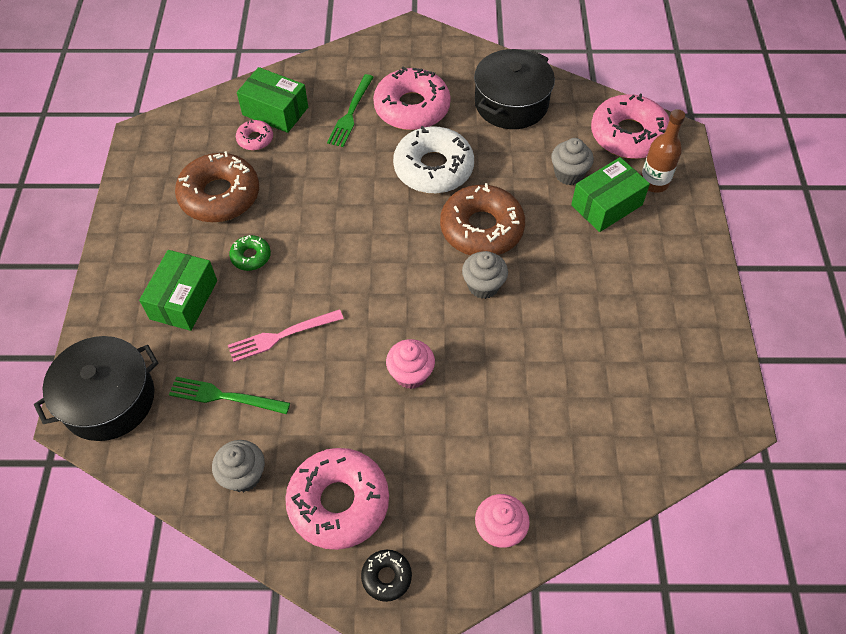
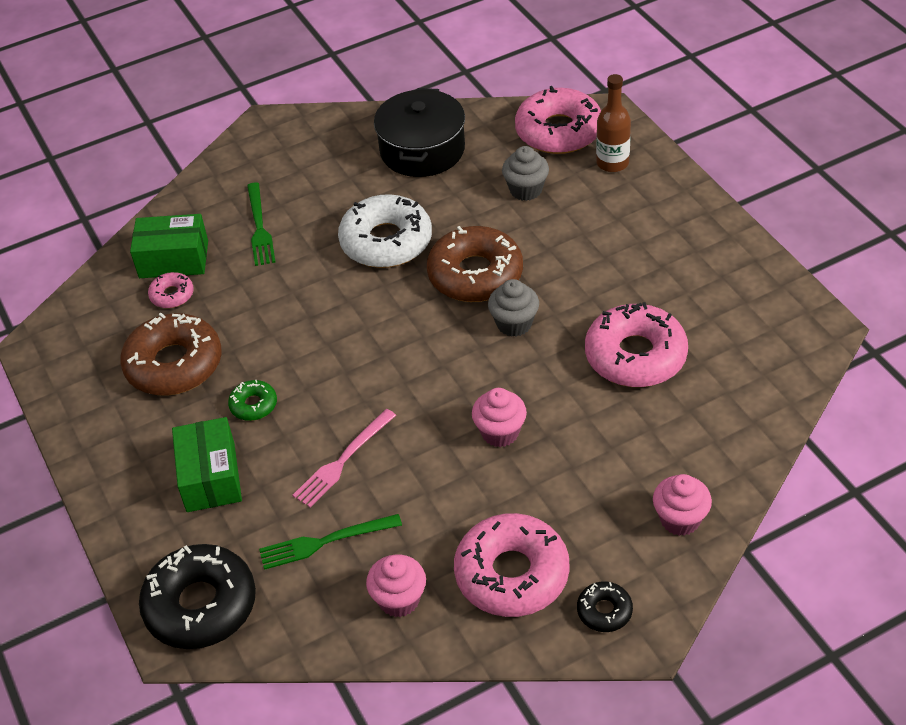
camera: 25 degrees left, 10 degrees down
black pot [34,336,158,441] -> black donut [139,544,256,649]
grey cupcake [212,440,265,492] -> pink cupcake [366,554,426,617]
pink donut [373,66,451,130] -> pink donut moved to [585,302,688,387]
green box [571,157,650,232] -> none

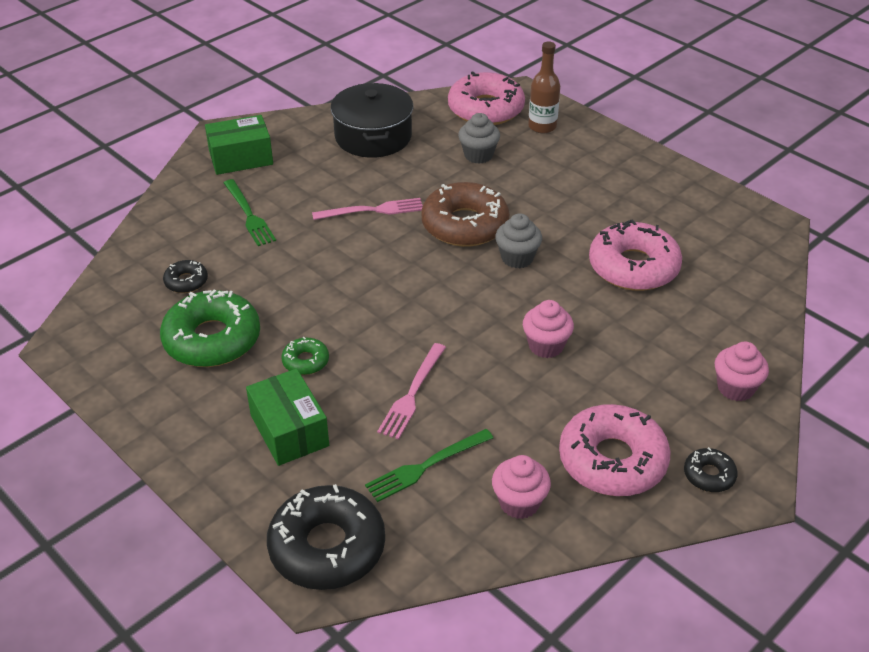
camera: 20 degrees left, 5 degrees down
brown donut [120,313,222,396] -> green donut [160,289,260,367]
green box [130,214,208,278] -> green box moved to [205,115,273,175]
pink donut [148,272,194,308] -> black donut [163,260,208,293]
white donut [338,194,432,268] -> pink fork [312,198,423,220]

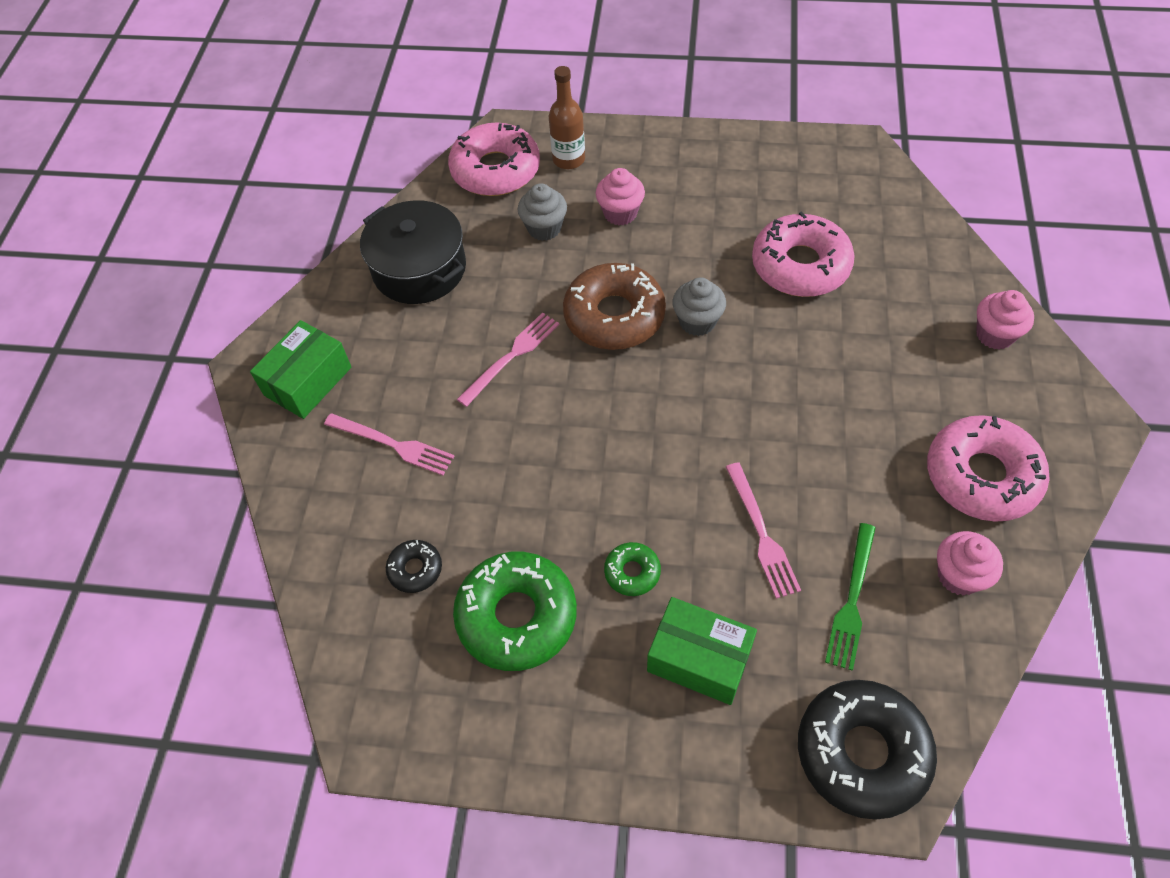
camera: 35 degrees left, 15 degrees up
green fork [224,179,276,246] -> pink fork [324,413,454,475]
pink cupcake [523,300,574,358] -> pink cupcake moved to [596,168,645,225]
black donut [684,447,738,492] -> none

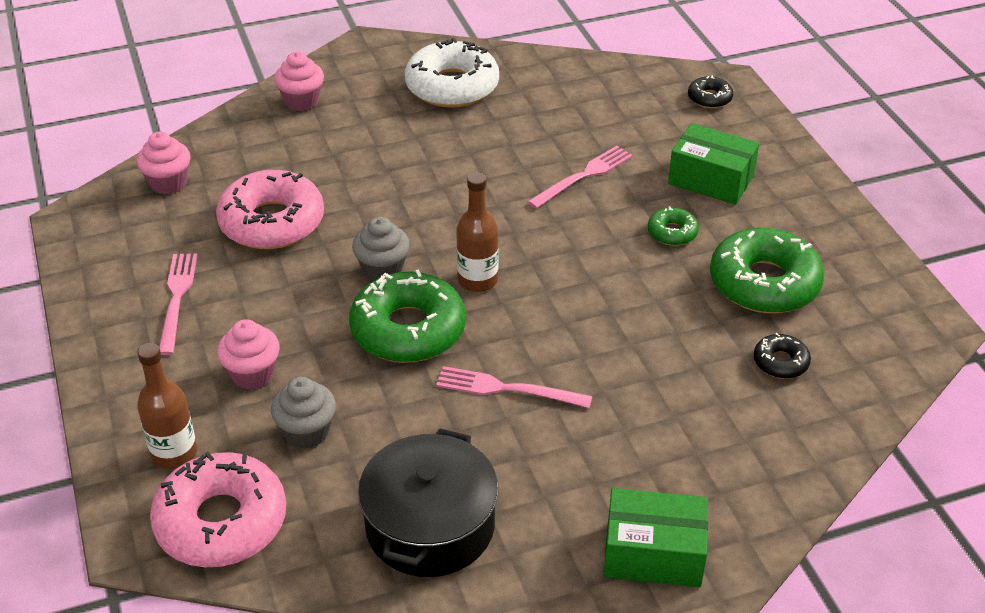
camera: 120 degrees left, 15 degrees down
pink fork [324,413,454,475] -> pink fork moved to [159,253,198,355]
brown donut [563,263,666,350] -> green donut [349,269,466,363]
green box [647,597,757,705] -> green box turned 60 degrees counterclockwise [668,123,759,205]
black donut [798,680,937,820] -> black donut [688,75,733,108], size x0.47
green fork [825,523,876,671] -> none
pink donut [927,415,1050,522] -> white donut [405,38,499,108]
pink cupcake [937,531,1003,596] -> pink cupcake moved to [136,131,190,194]
none -> brown bottle [456,172,499,292]

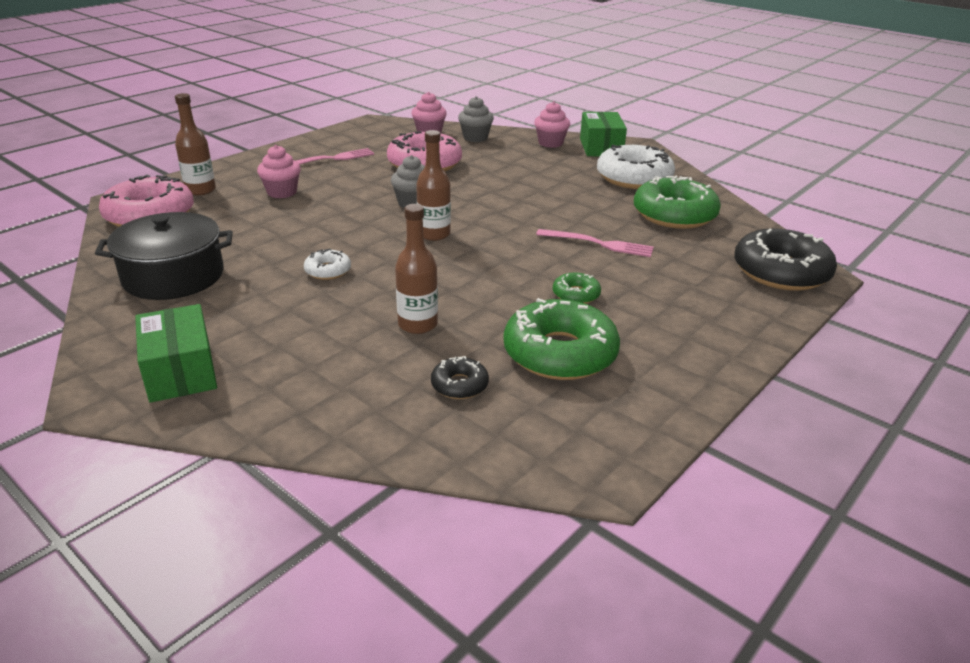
camera: 60 degrees right, 10 degrees down
grey cupcake [271,377,336,449] -> grey cupcake moved to [458,96,494,142]
green donut [349,269,466,363] -> green donut moved to [634,175,721,229]
pink fork [436,366,592,408] -> white donut [304,248,351,280]
green box [668,123,759,205] -> green box moved to [580,112,627,156]
black donut [688,75,733,108] -> black donut [734,228,837,291], size x2.12
none -> brown bottle [395,204,438,334]

